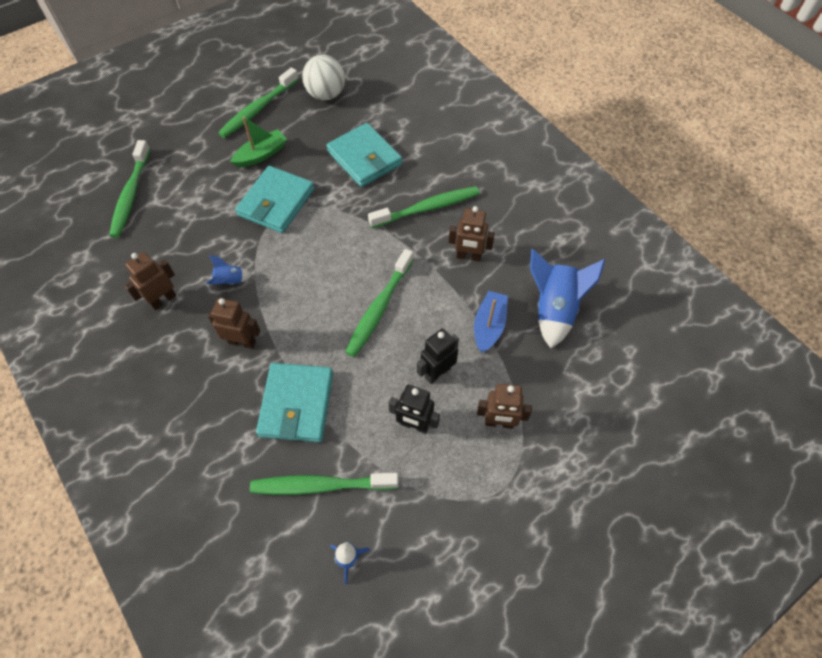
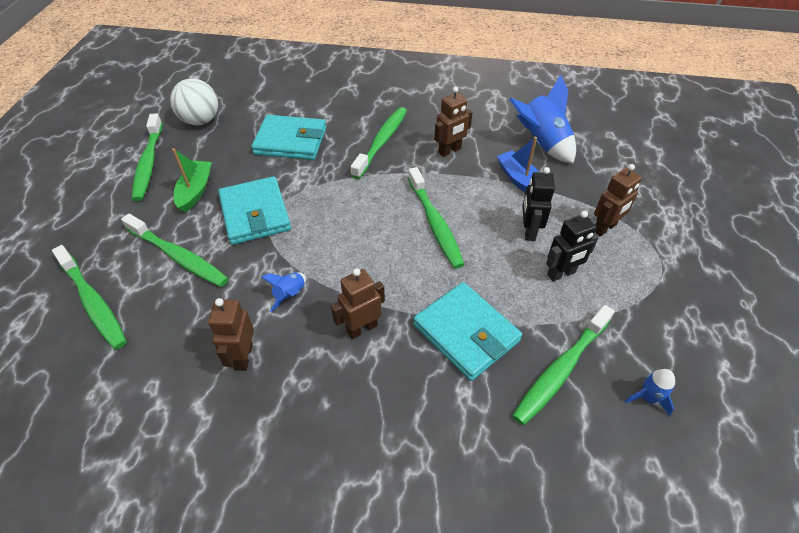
camera: 45 degrees left, 10 degrees down
none -> green toothbrush [121,214,229,287]

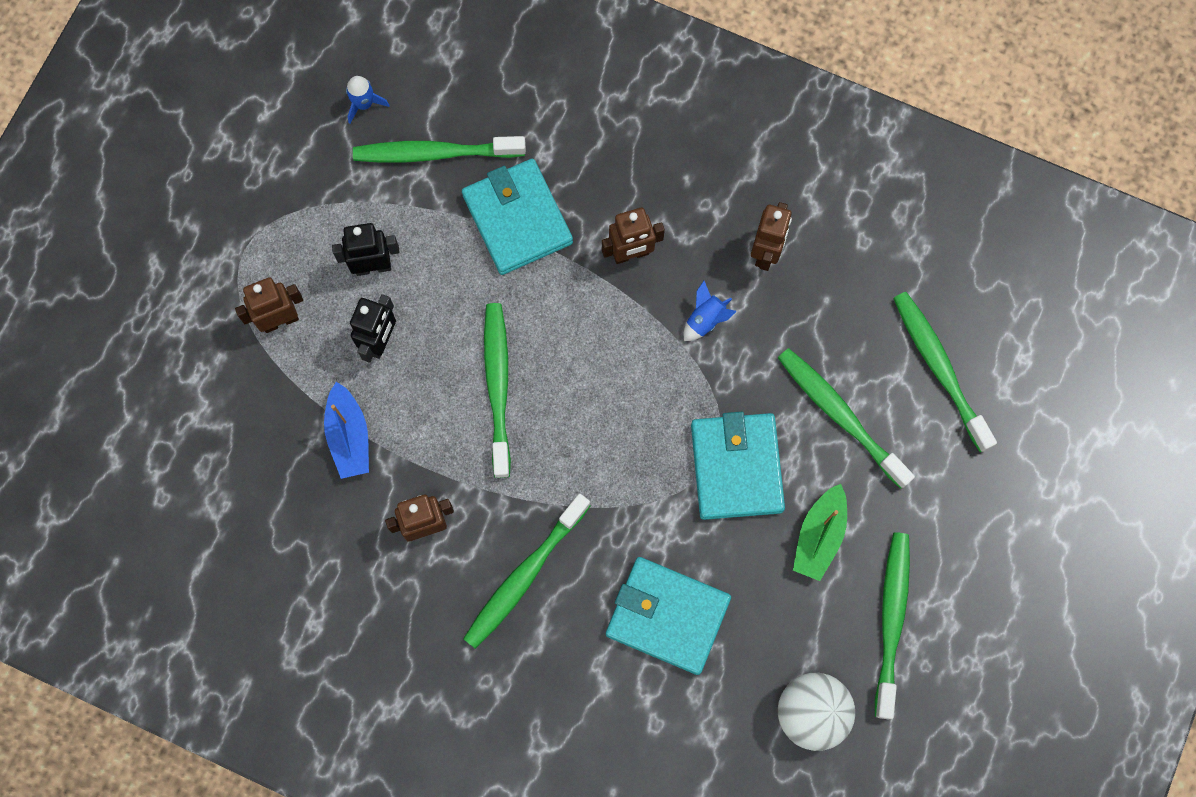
camera: 165 degrees left, 25 degrees up
blue rocket [509,74,576,163] -> none
green toothbrush [512,305,615,425] -> green toothbrush turned 150 degrees counterclockwise [353,136,526,163]

